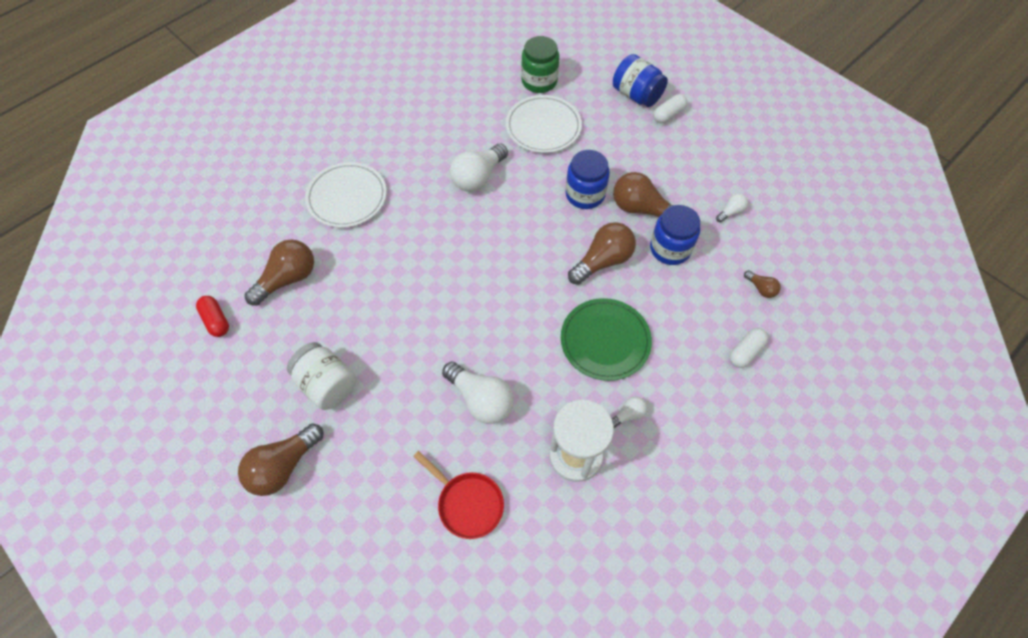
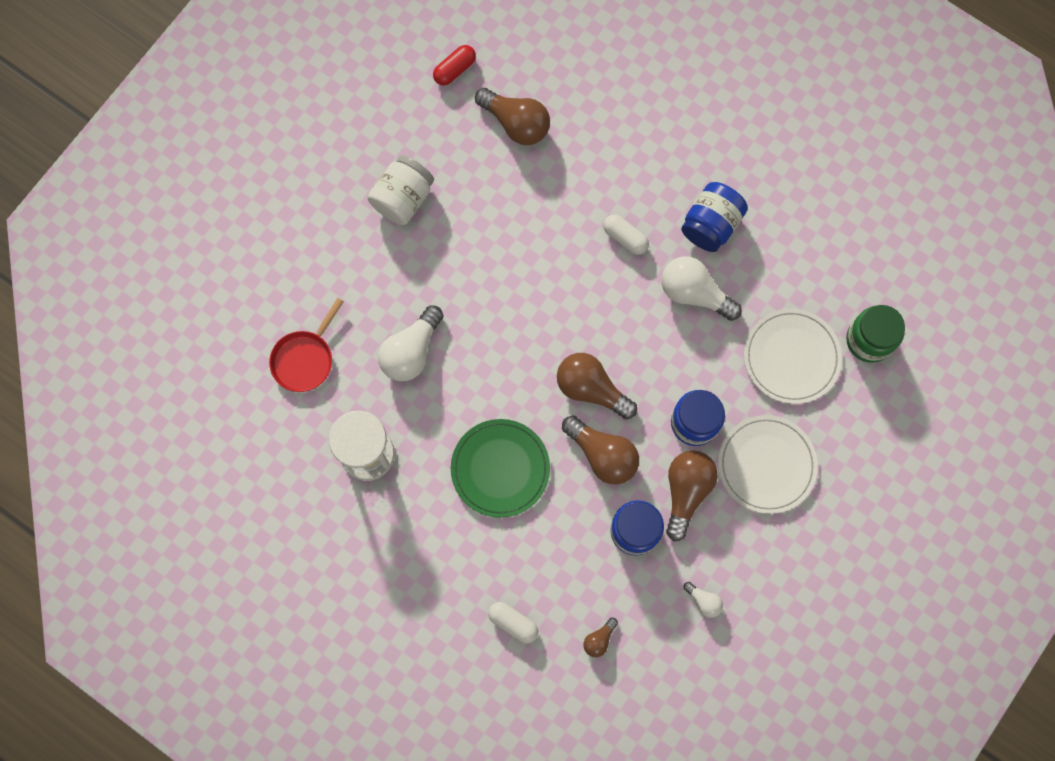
camera: 80 degrees right, 15 degrees up
brown light bulb [238,423,323,496] -> brown light bulb moved to [557,353,637,419]
white plate [305,162,387,228] -> white plate moved to [718,415,818,514]
white light bulb [612,396,647,428] -> none
blue jar [613,54,668,107] -> blue jar moved to [681,182,748,252]
white capsule [653,94,687,123] -> white capsule moved to [603,215,649,255]

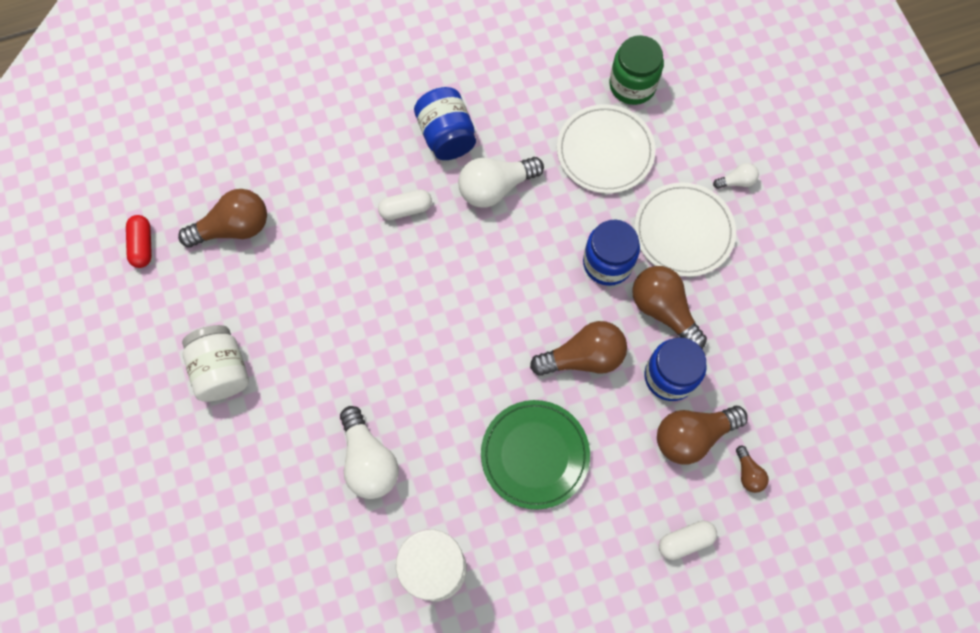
camera: 55 degrees left, 5 degrees down
red pan [269,298,344,392] -> none
brown light bulb [557,353,637,419] -> brown light bulb moved to [657,406,748,465]
white light bulb [684,582,723,618] -> white light bulb moved to [713,163,759,189]

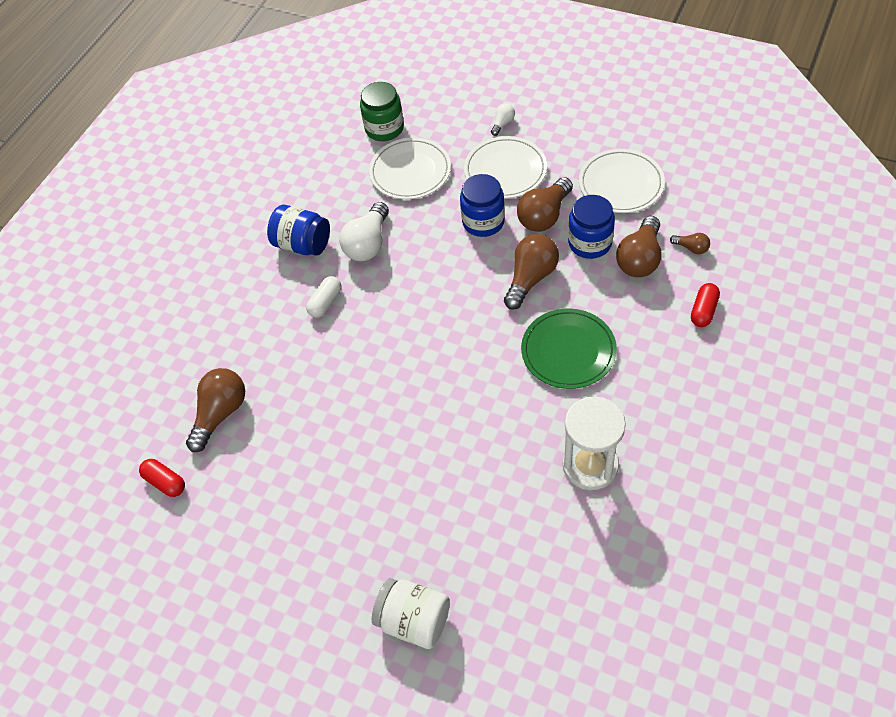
camera: 40 degrees left, 15 degrees down
white jar [182,325,249,402] -> white jar moved to [372,578,450,649]
white light bulb [340,406,399,499] -> none
brown light bulb [632,266,707,349] -> brown light bulb turned 60 degrees counterclockwise [517,177,573,232]
white capsule [659,520,717,560] -> red capsule [691,283,720,327]
none -> white plate [579,149,665,213]

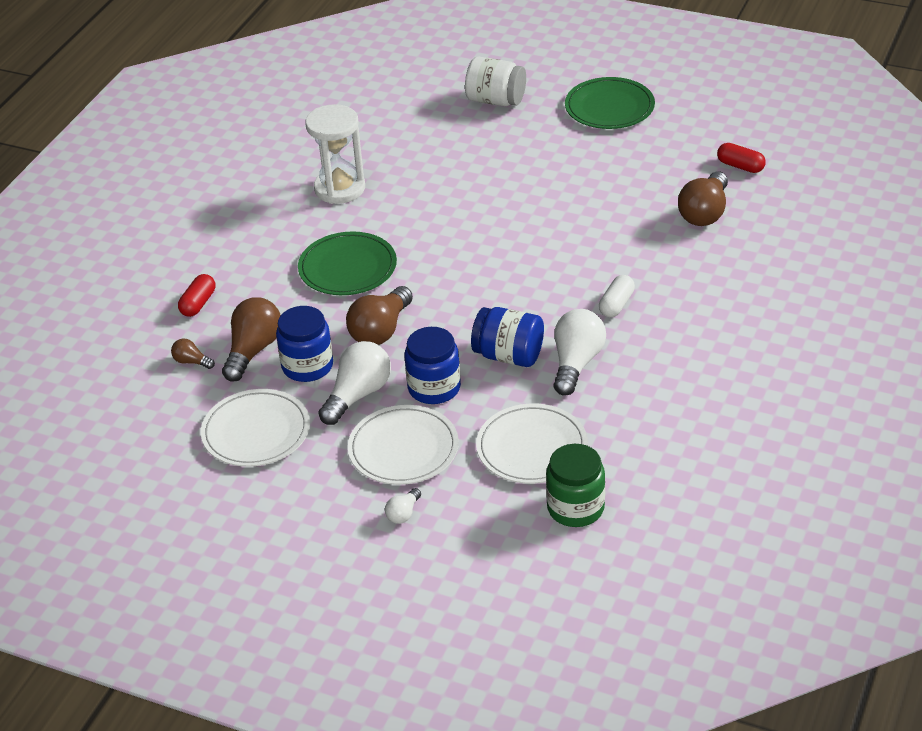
camera: 175 degrees right, 15 degrees down
blue jar [267,205,330,256] -> blue jar moved to [471,307,544,367]
brown light bulb [517,177,573,232] -> white light bulb [318,341,391,425]
none -> green plate [565,77,655,129]

